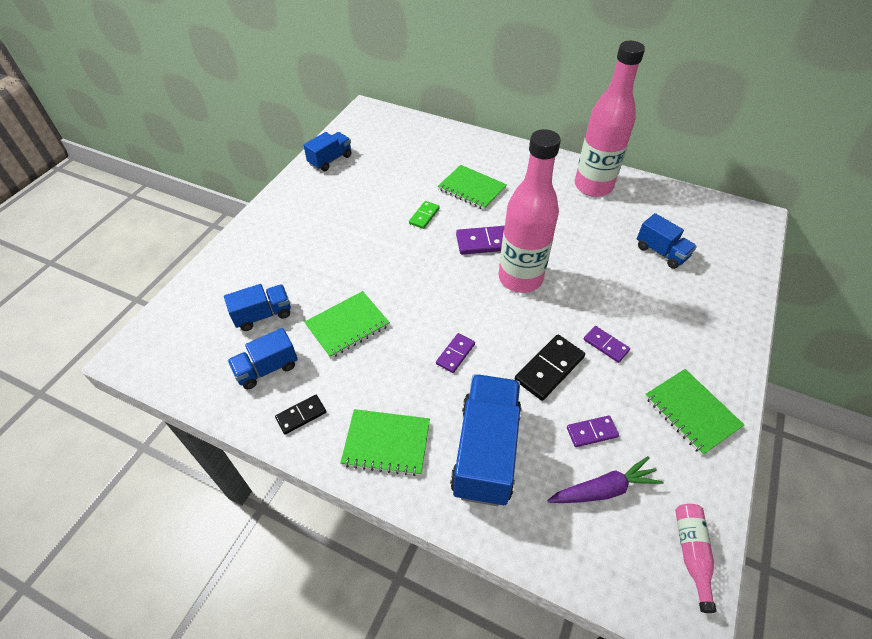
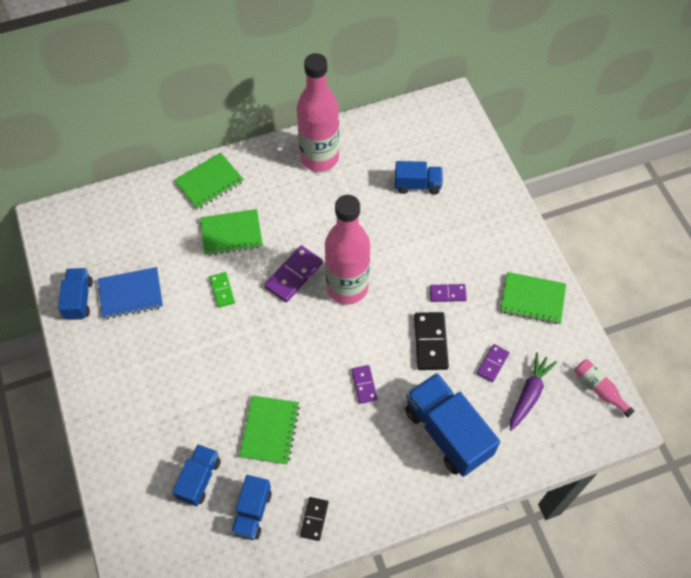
camera: 45 degrees left, 10 degrees up
green notebook [340,409,430,476] -> green notebook moved to [174,152,244,210]
none -> blue notebook [98,267,163,319]

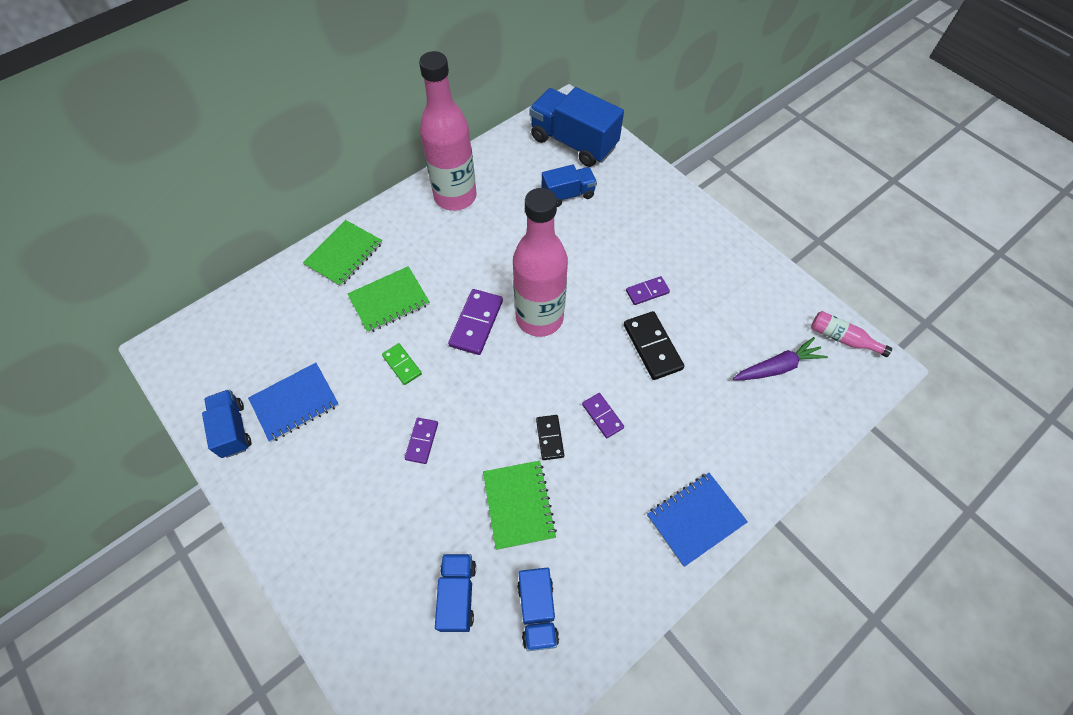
camera: 20 degrees left, 0 degrees up
black domino [300,497,328,541] -> black domino moved to [536,415,564,460]
blue truck [405,373,500,477] -> blue truck moved to [529,87,624,167]
purple domino [477,344,509,382] -> purple domino moved to [404,418,438,464]
green notebook [500,272,566,324] -> none
purple carrot [510,352,557,431] -> purple carrot turned 60 degrees clockwise [733,337,828,380]
none -> blue notebook [647,473,748,567]

